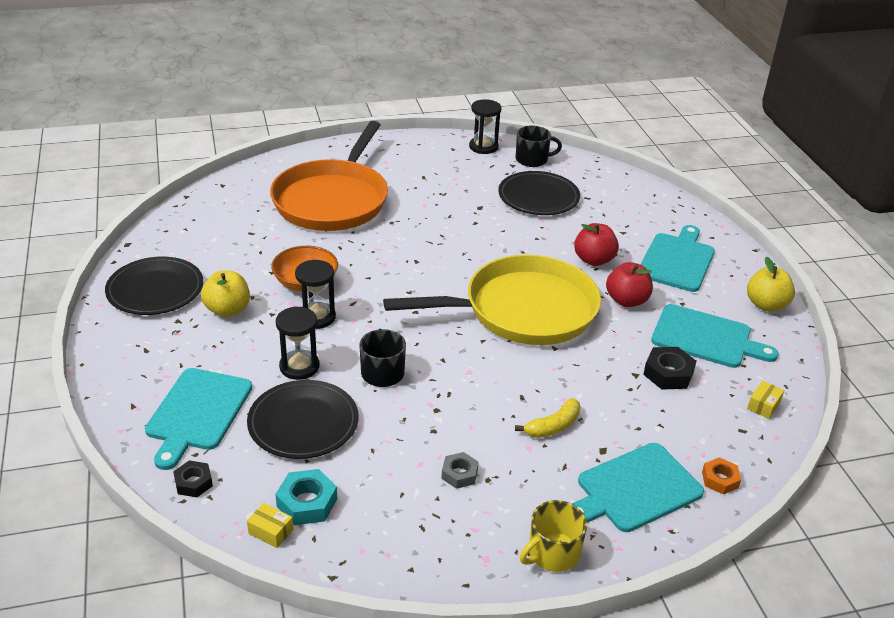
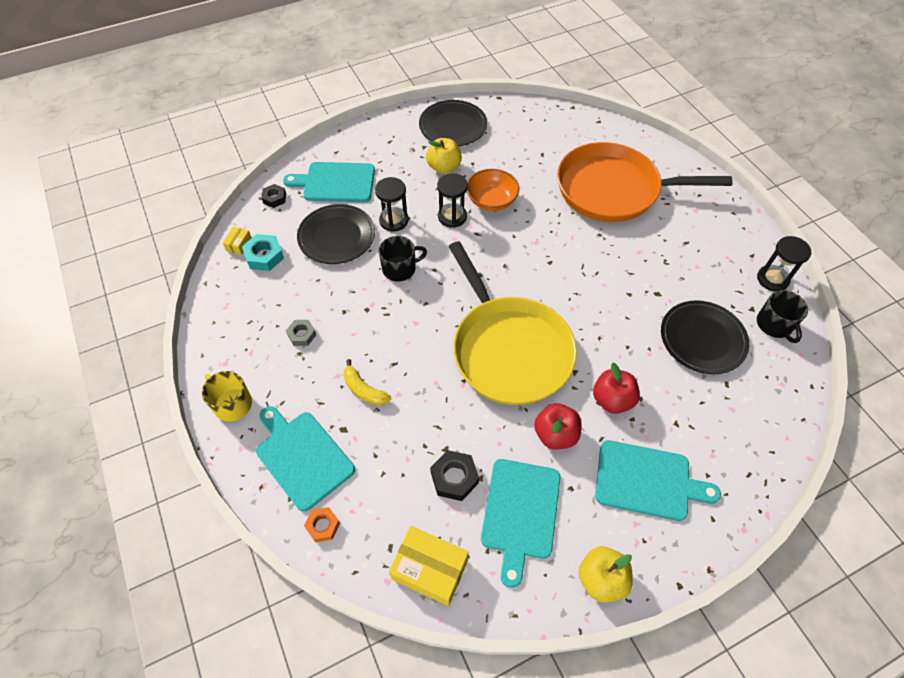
camera: 80 degrees right, 20 degrees up
yellow box [747,381,784,419] -> yellow box [389,526,469,606], size x2.06

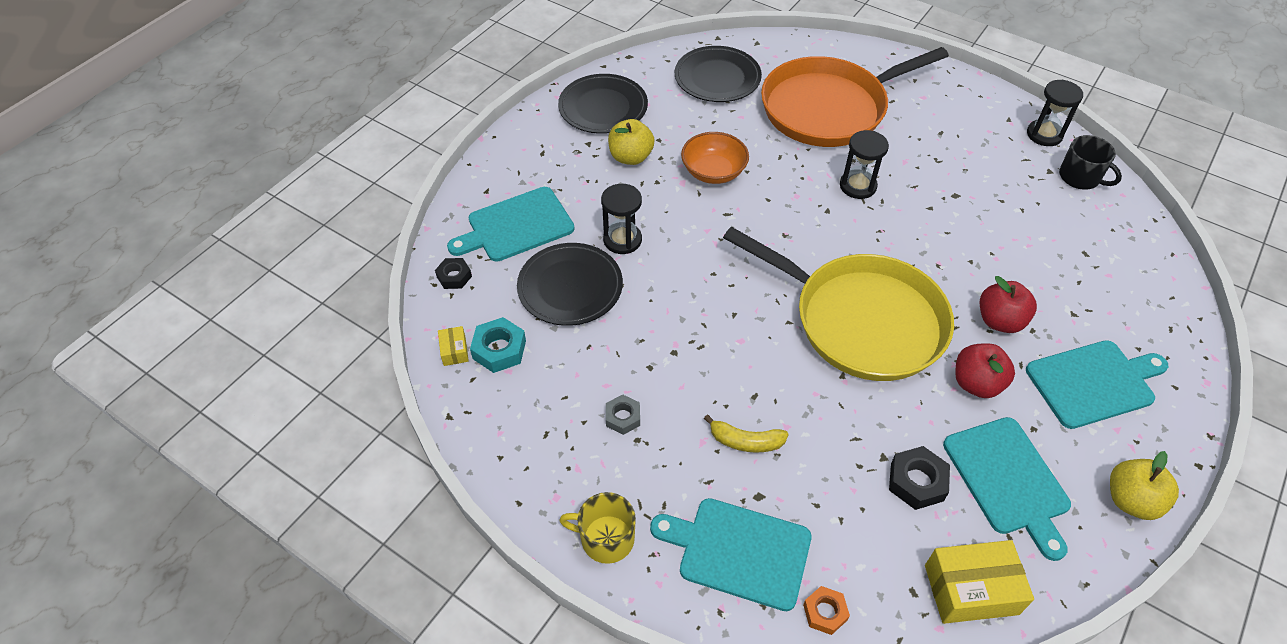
camera: 30 degrees left, 5 degrees down
black mug [379,236,427,281] -> none
black hourglass [437,173,468,228] -> black hourglass moved to [840,130,889,199]
black plate [661,300,749,374] -> black plate moved to [675,46,762,102]

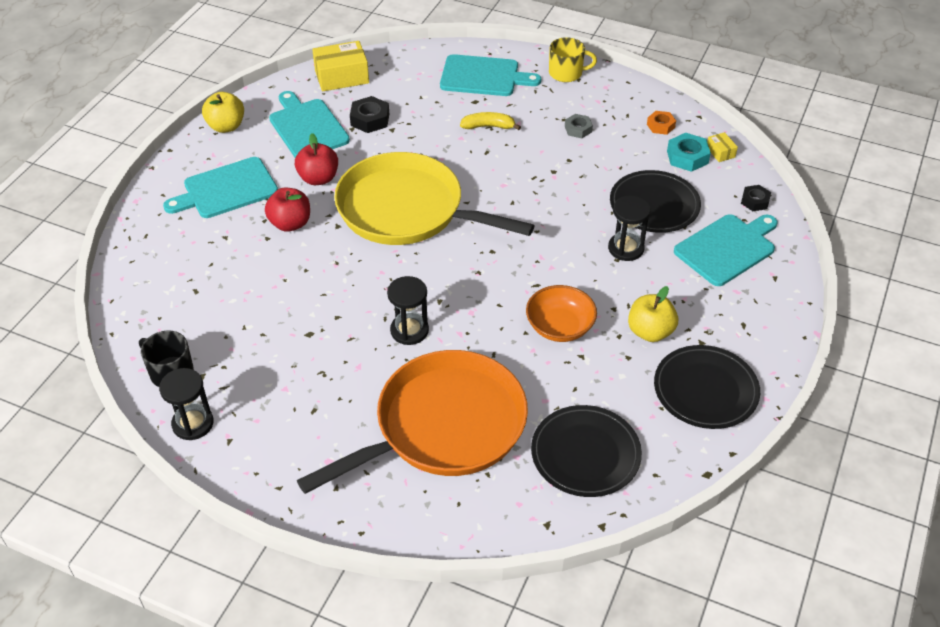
camera: 170 degrees right, 5 degrees down
orange nut [803,586,850,635] -> orange nut moved to [647,111,676,135]

